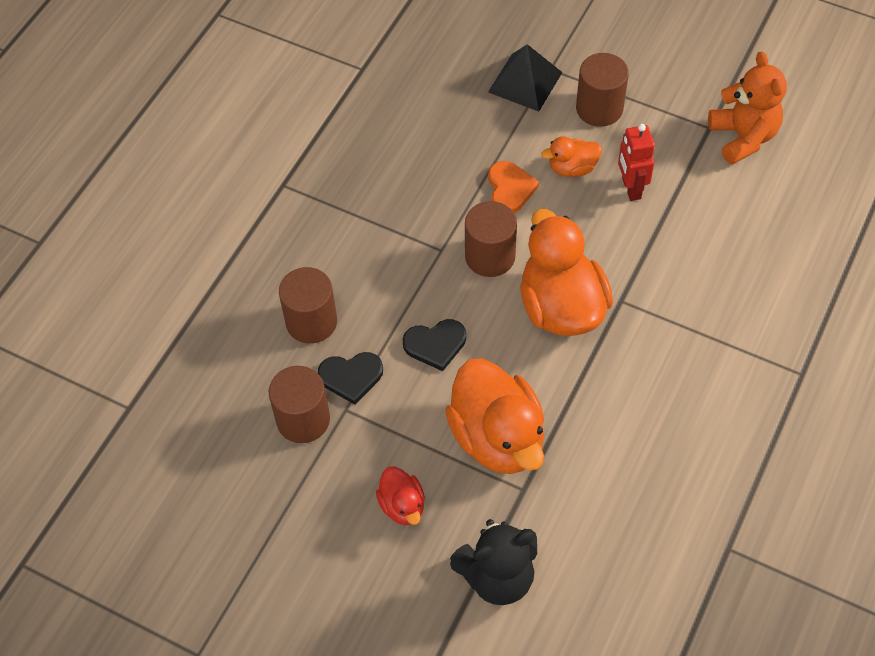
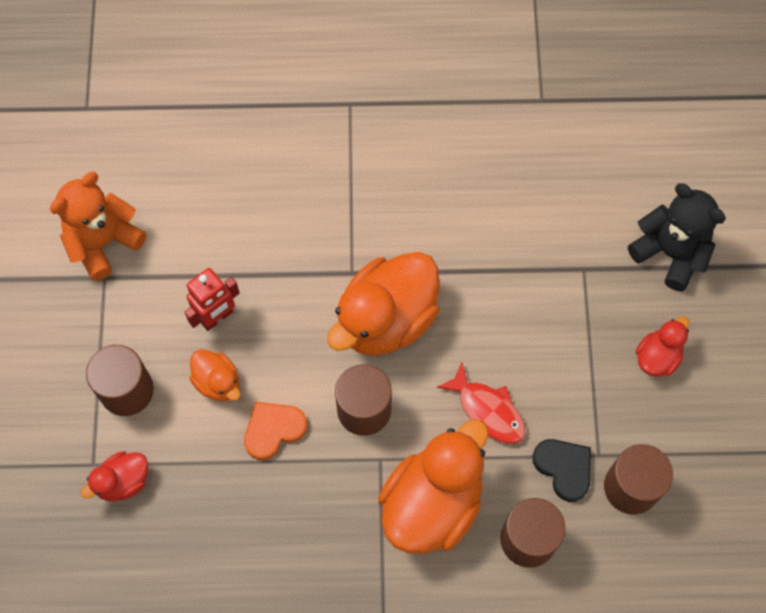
camera: 120 degrees left, 10 degrees up
black heart [403,319,466,371] -> red fish [437,363,525,444]
orange duck [445,358,544,474] -> orange duck moved to [378,419,488,554]
black pyramid [488,44,563,112] -> red duck [81,451,148,501]

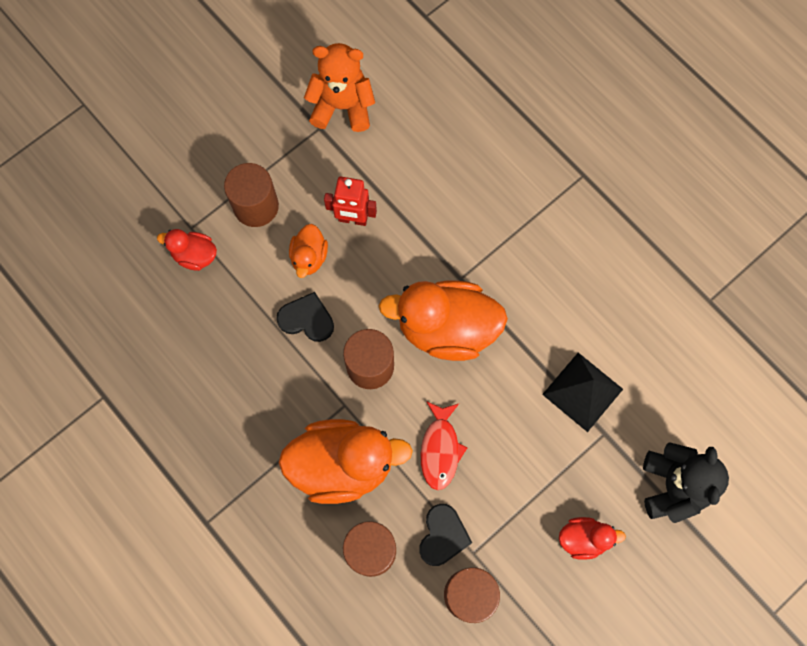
camera: 50 degrees right, 5 degrees up
orange heart [244,402,307,460] -> black heart [276,292,334,342]
none -> black pyramid [542,353,623,432]

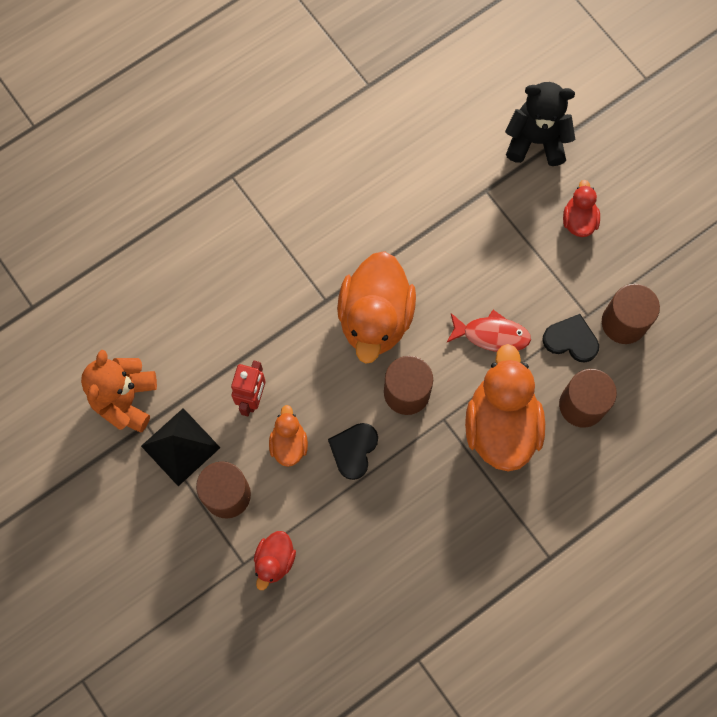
camera: 85 degrees left, 0 degrees up
orange duck [289,224,328,278] -> orange duck turned 105 degrees counterclockwise [269,405,308,467]
black pyramid [542,353,623,432] -> black pyramid moved to [141,408,220,486]

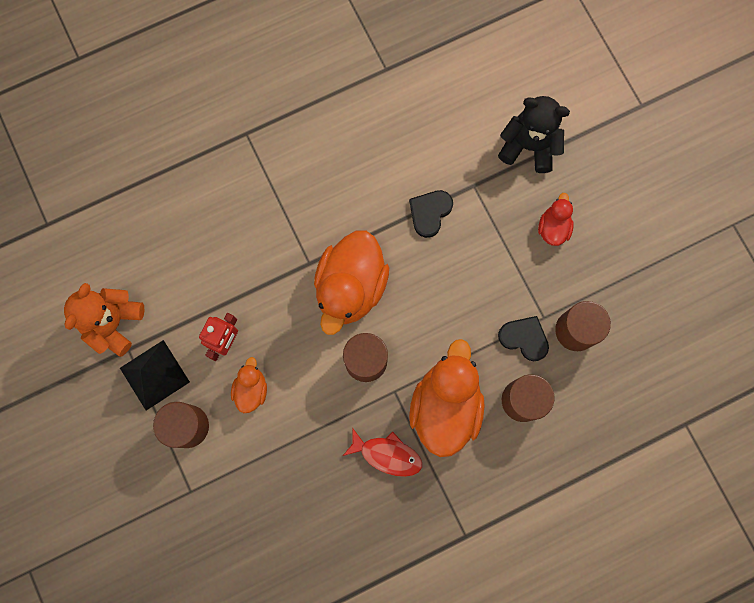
camera: 10 degrees right, 5 degrees up
red duck [254,531,296,590] -> none
black heart [328,423,378,480] -> black heart moved to [409,190,453,238]
red fish [446,310,531,352] -> red fish moved to [343,427,422,477]

